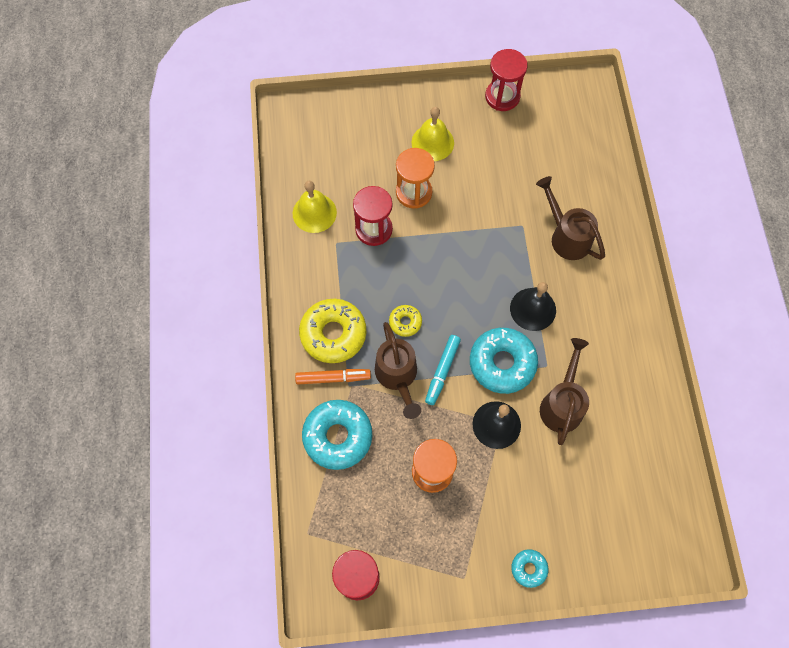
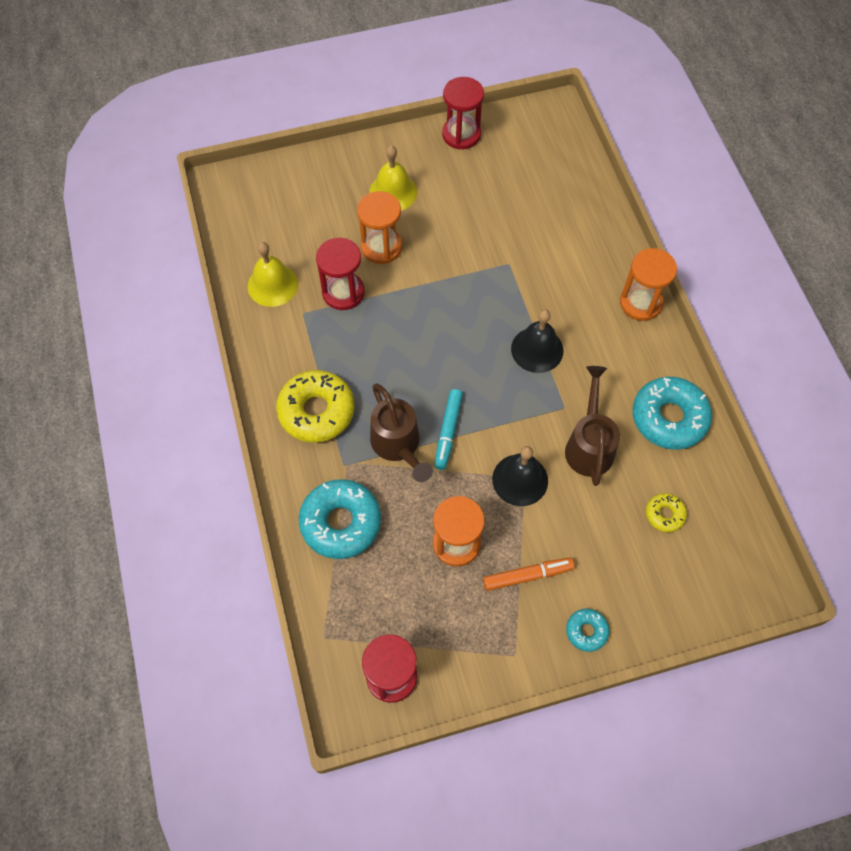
camera: 10 degrees left, 5 degrees down
orange marker [295,369,371,385] -> orange marker moved to [483,558,575,591]
yellow donut [389,305,422,337] -> yellow donut moved to [646,493,687,532]
turquoise donut [470,328,538,394] -> turquoise donut moved to [632,377,712,450]
brown watering can [536,176,605,260] -> none
none -> orange hourglass [620,248,677,321]

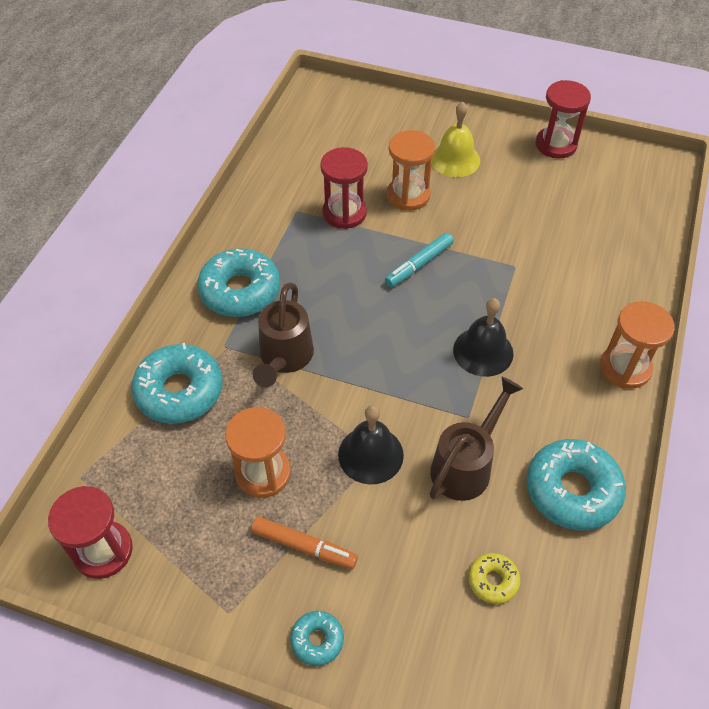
camera: 35 degrees right, 10 degrees down
yellow bell [248,242,298,307] -> none
yellow donut [276,370,354,443] -> turquoise donut [197,248,280,317]
turquoise marker [434,389,463,470] -> turquoise marker moved to [385,232,454,288]

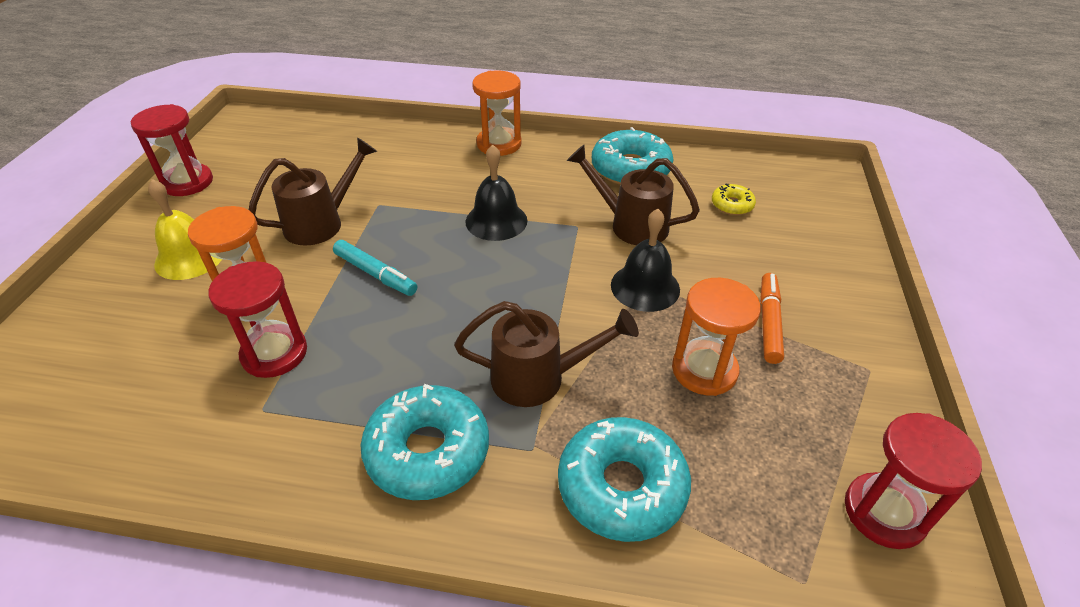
camera: 100 degrees left, 10 degrees down
turquoise donut [290,611,344,666] -> none
none -> brown watering can [249,137,377,245]

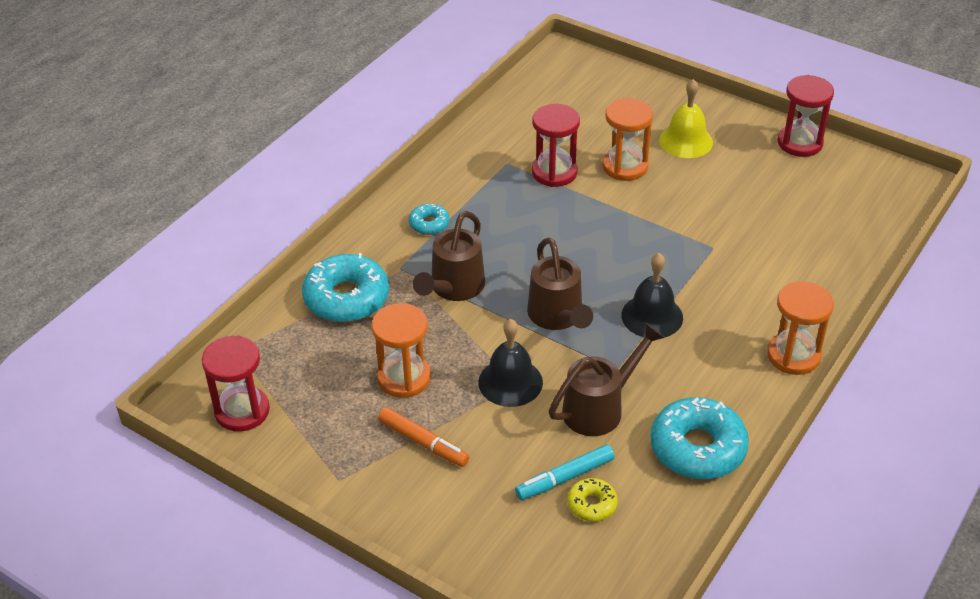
camera: 115 degrees right, 0 degrees up
brown watering can [249,137,377,245] -> brown watering can moved to [527,237,593,330]
turquoise marker [333,240,417,296] -> turquoise marker moved to [515,444,615,500]
turquoise donut [360,384,489,500] -> turquoise donut [409,204,449,235], size x0.50

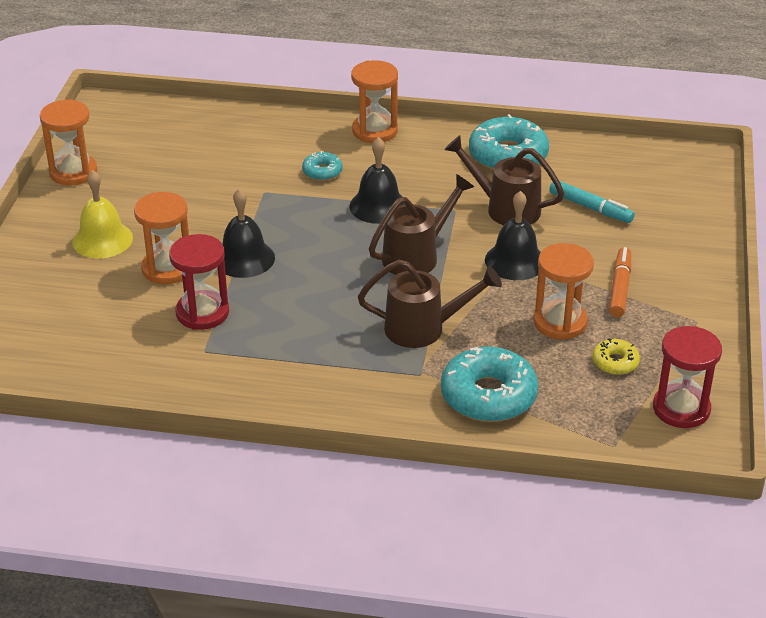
camera: 115 degrees left, 5 degrees down
turquoise donut [409,204,449,235] -> turquoise donut moved to [302,151,342,181]
yellow donut [567,478,618,521] -> yellow donut moved to [592,338,640,375]
red hourglass [778,75,834,157] -> orange hourglass [40,99,97,186]
none -> black bell [217,188,275,278]

